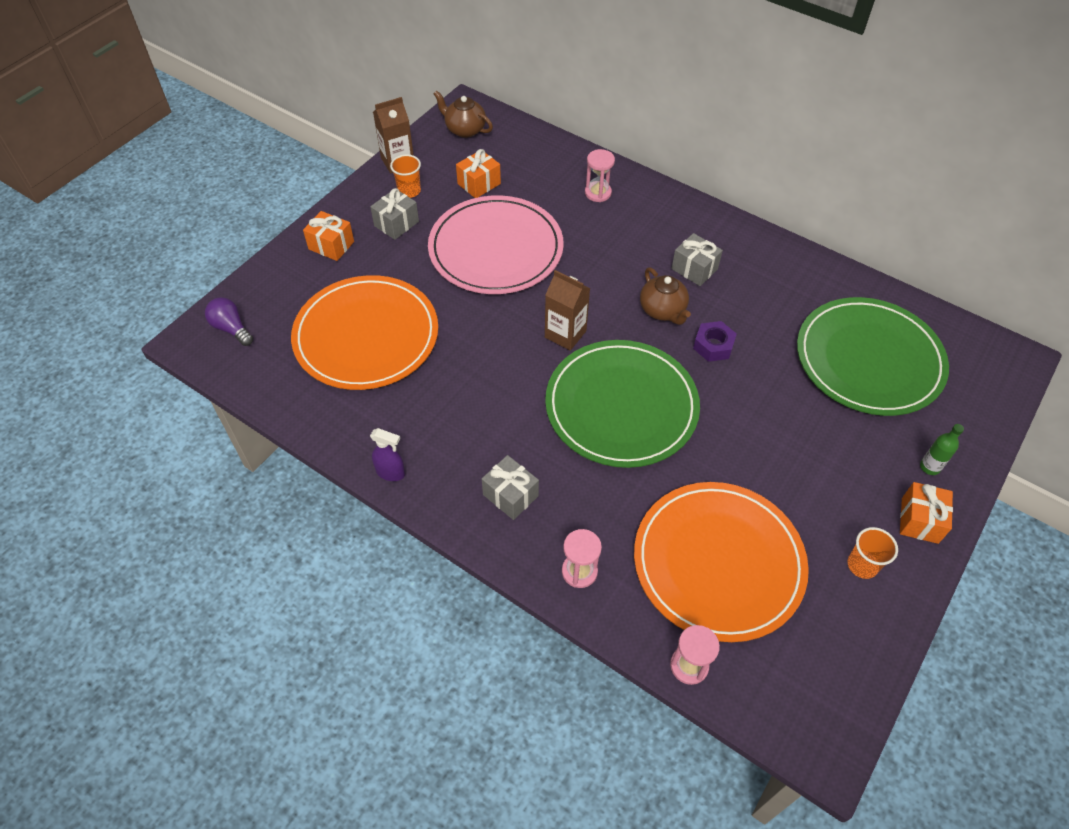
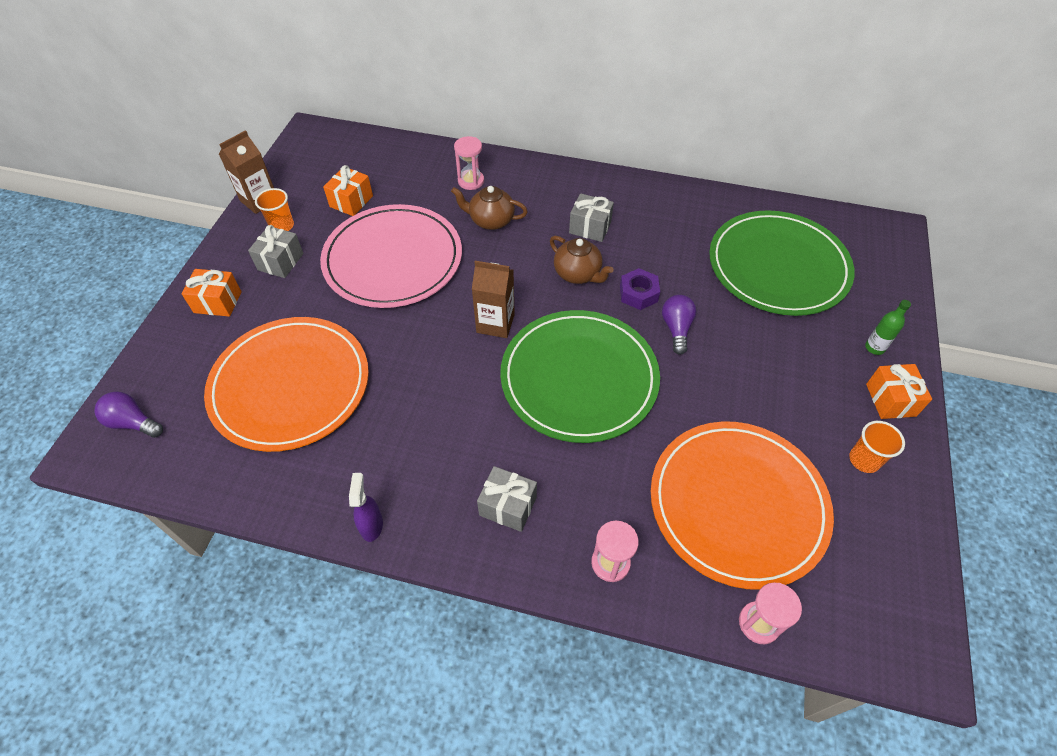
camera: 20 degrees left, 0 degrees up
purple spray bottle [370,428,405,481] -> purple spray bottle turned 90 degrees counterclockwise [349,473,383,542]
brown teapot [434,91,493,138] -> brown teapot moved to [451,186,528,230]
none -> purple light bulb [662,295,696,355]

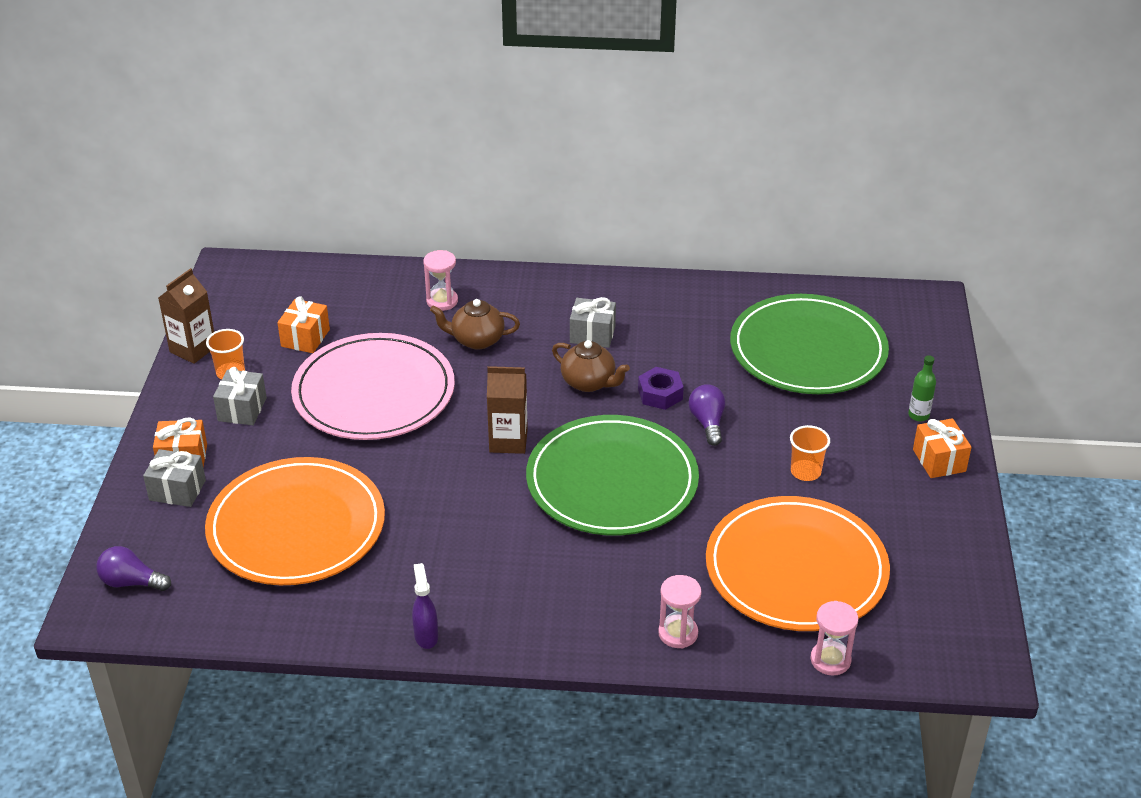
camera: 10 degrees left, 15 degrees down
grey gift [477,466,537,532] -> grey gift moved to [143,449,206,507]
orange cup [850,421,905,473] -> orange cup moved to [790,425,830,481]

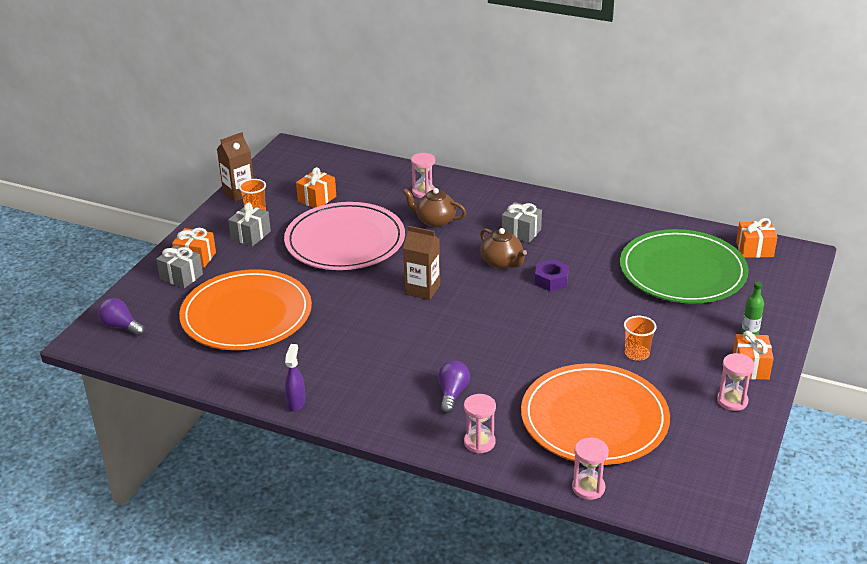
camera: 20 degrees right, 5 degrees down
green plate [526,415,699,535] -> none
purple light bulb [689,384,725,446] -> purple light bulb moved to [438,361,470,413]
none -> pink hourglass [717,353,755,411]
none -> orange gift [736,218,777,258]

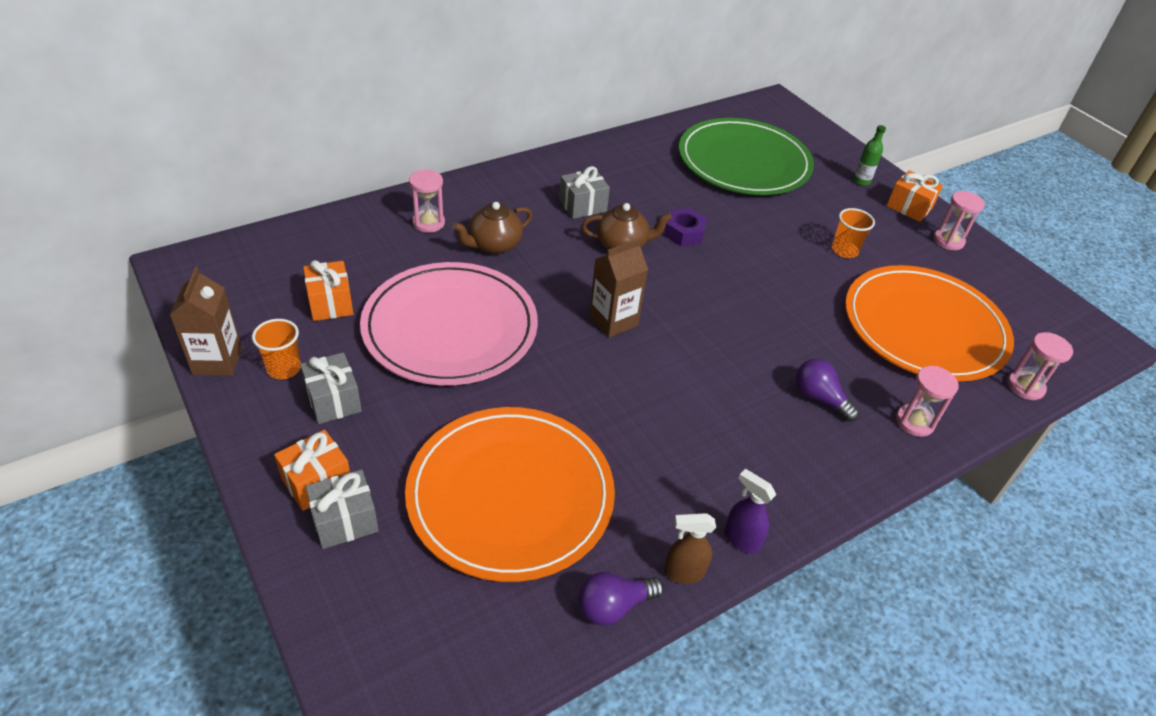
camera: 60 degrees left, 10 degrees up
purple light bulb [98,298,145,336] -> purple light bulb moved to [578,572,664,626]
orange gift [736,218,777,258] -> none
none -> brown spray bottle [664,513,716,584]

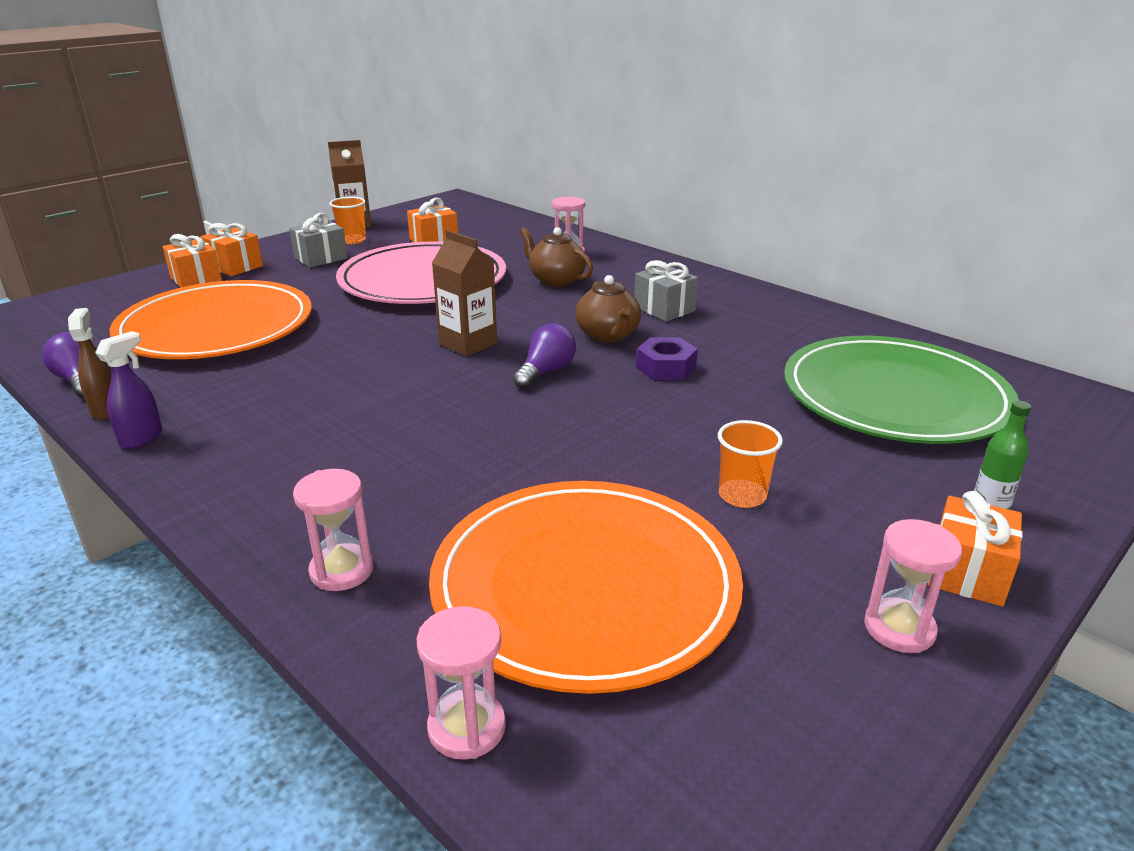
camera: 80 degrees right, 15 degrees down
grey gift [306,470,379,549] -> orange gift [163,234,222,287]
purple light bulb [795,359,859,422] -> purple light bulb moved to [513,323,576,389]

